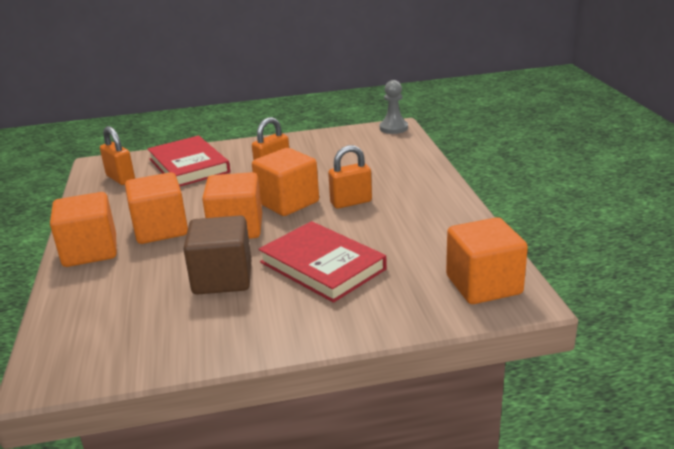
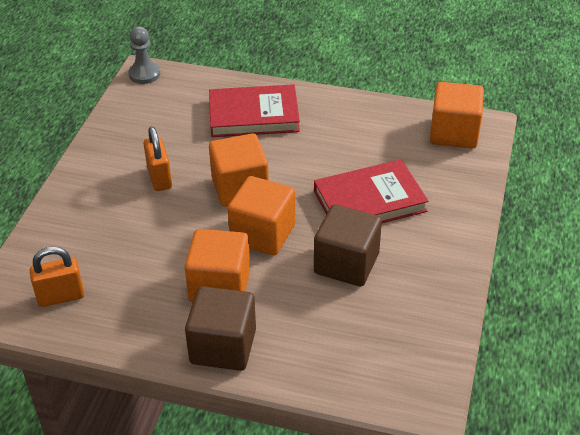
camera: 65 degrees left, 15 degrees up
orange cube [50,192,117,267] -> brown cube [185,286,256,371]
red book [147,136,230,186] -> red book moved to [209,84,300,137]
orange padlock [328,145,372,209] -> none

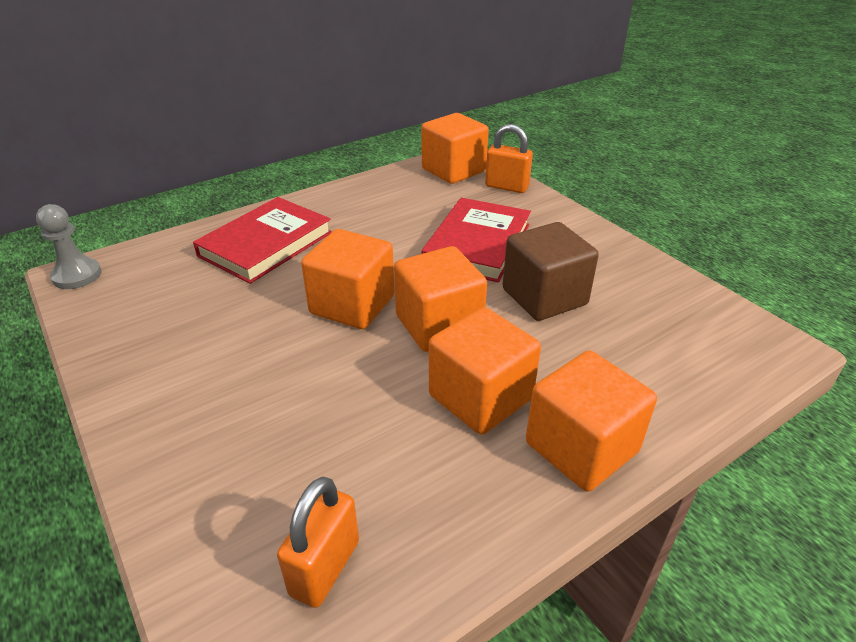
camera: 50 degrees left, 5 degrees down
orange padlock [143,126,172,191] -> orange padlock moved to [485,124,533,193]
brown cube [185,286,256,371] -> orange cube [526,350,657,492]

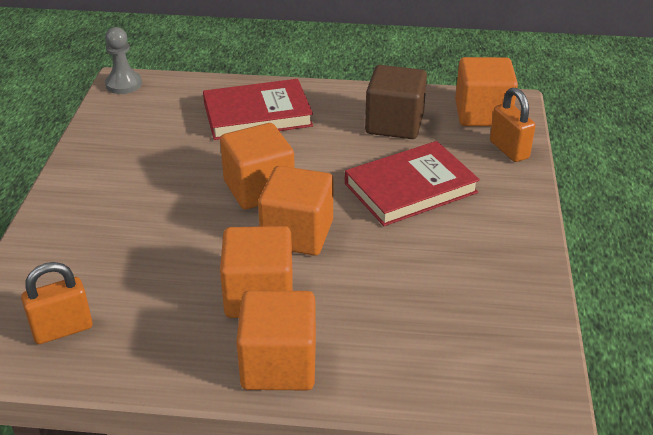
camera: 40 degrees right, 0 degrees up
brown cube [503,222,599,321] -> brown cube moved to [365,65,427,139]

